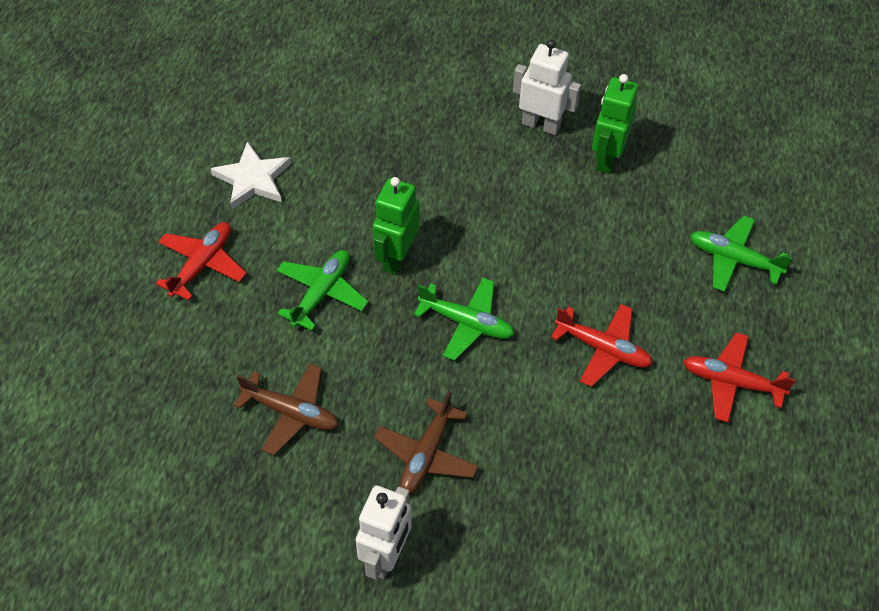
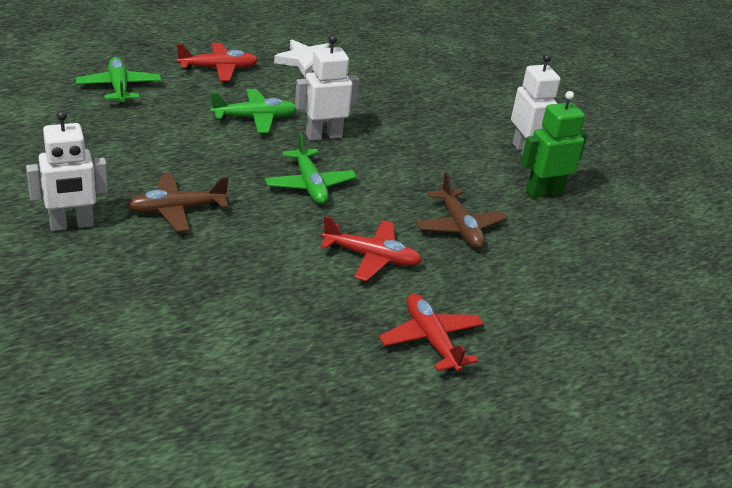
camera: 45 degrees right, 20 degrees down
brown plane [234,364,339,455] -> brown plane moved to [416,172,507,248]
green robot [372,177,420,275] -> white robot [295,35,359,141]
red plane [551,304,653,387] -> red plane turned 60 degrees counterclockwise [320,216,422,281]
green plane [690,216,792,292] -> green plane moved to [76,57,161,104]

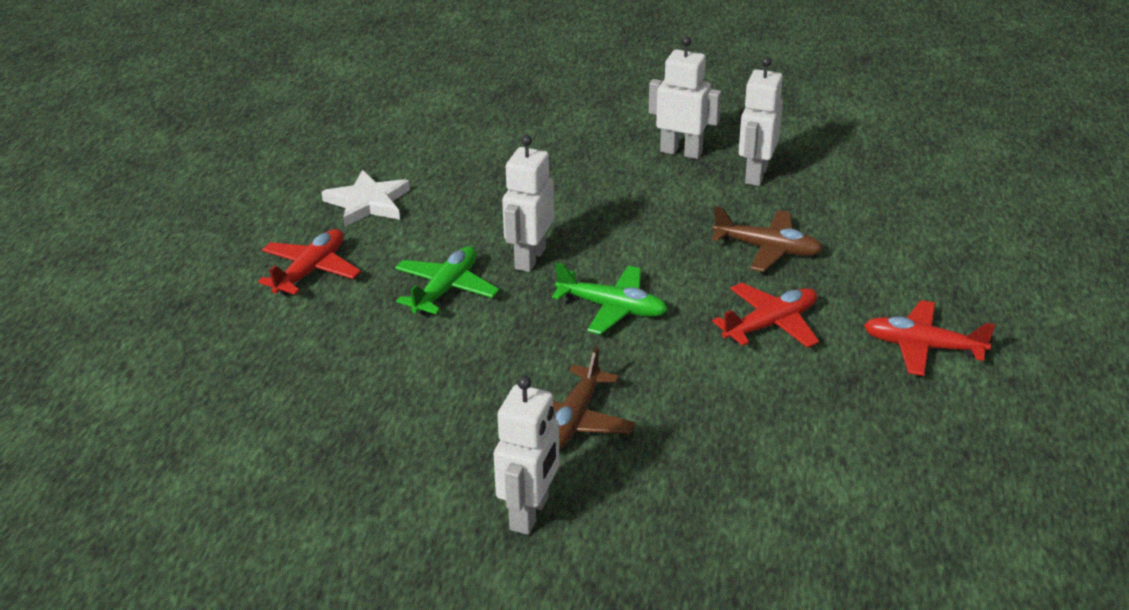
camera: 45 degrees left, 0 degrees up
green plane [76,57,161,104] -> none
green robot [521,91,588,198] -> white robot [739,57,783,186]

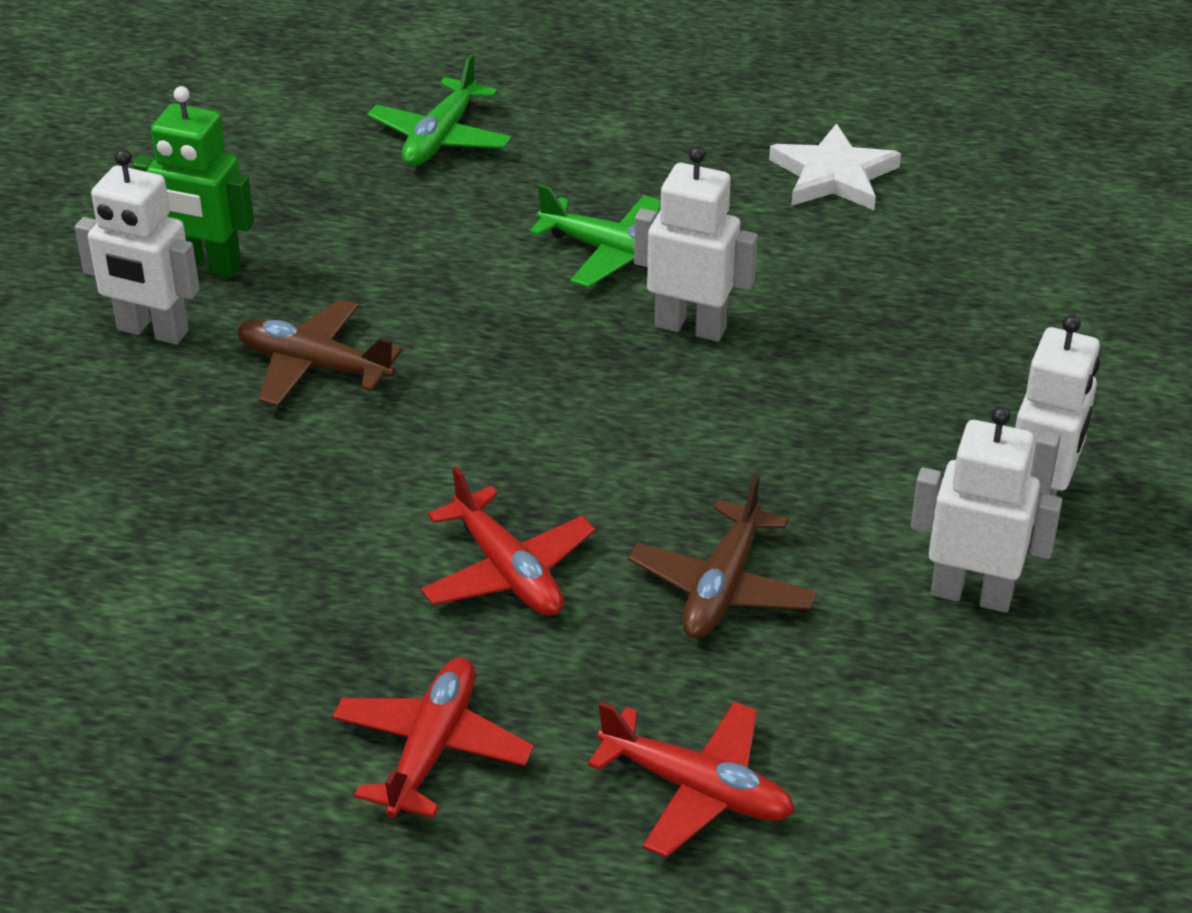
camera: 90 degrees right, 5 degrees up
red plane [258,229,361,295] -> red plane moved to [588,701,795,857]
green plane [552,262,668,335] -> green plane moved to [368,54,512,166]
none -> green robot [132,86,254,277]

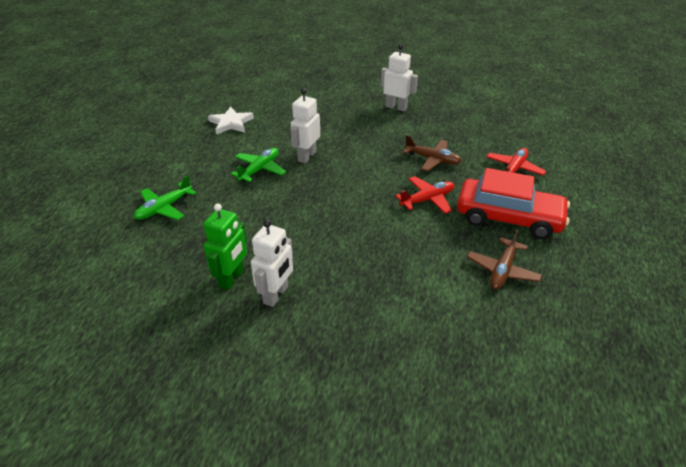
camera: 85 degrees left, 0 degrees up
brown plane [237,299,403,406] -> brown plane moved to [467,229,542,290]
red plane [332,657,534,818] -> red car [457,168,570,239]
green plane [368,54,512,166] -> green plane turned 105 degrees clockwise [134,175,196,220]
white robot [911,406,1062,613] -> none

